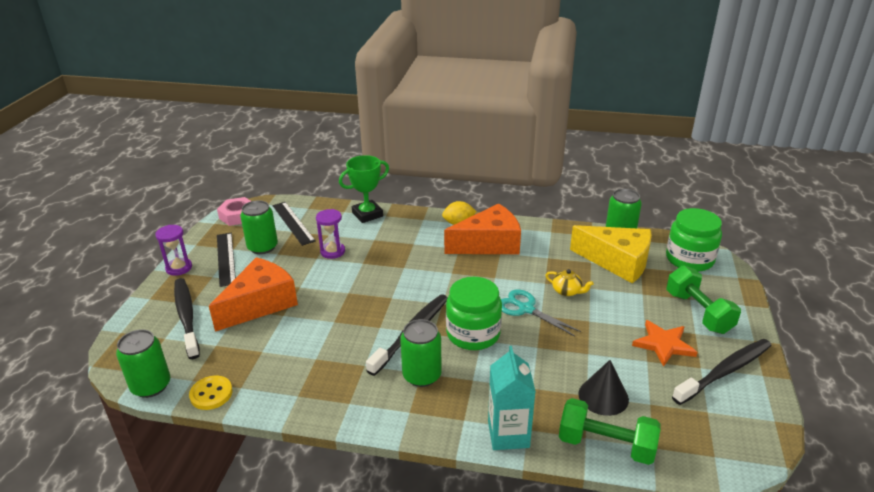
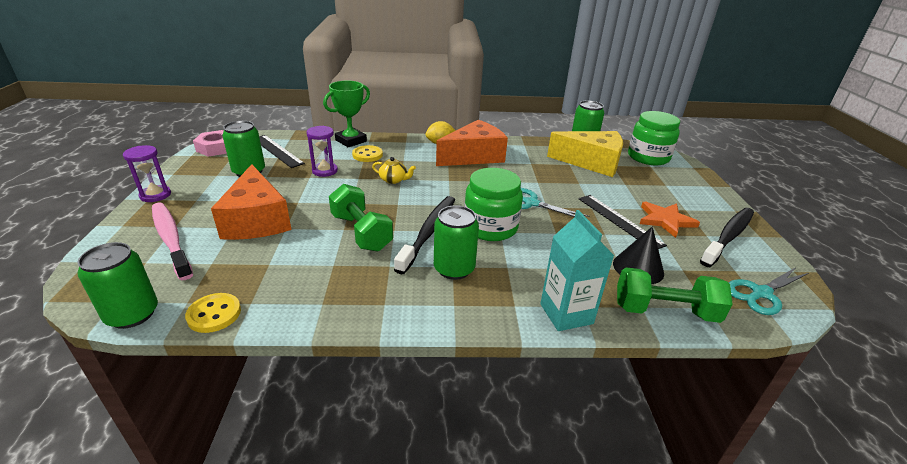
camera: 15 degrees left, 0 degrees up
black toothbrush [174,278,200,359] -> pink toothbrush [152,202,193,280]
orange cheese [209,257,298,332] -> orange cheese turned 135 degrees clockwise [211,164,291,240]
black ruler [217,233,236,287] -> black ruler moved to [579,195,667,249]
yellow teapot [545,269,594,296] -> yellow teapot moved to [372,157,416,184]
green dumbbell [666,266,741,334] -> green dumbbell moved to [329,184,393,252]
none -> yellow button [352,145,383,162]
none -> turquoise scissors [729,267,809,315]

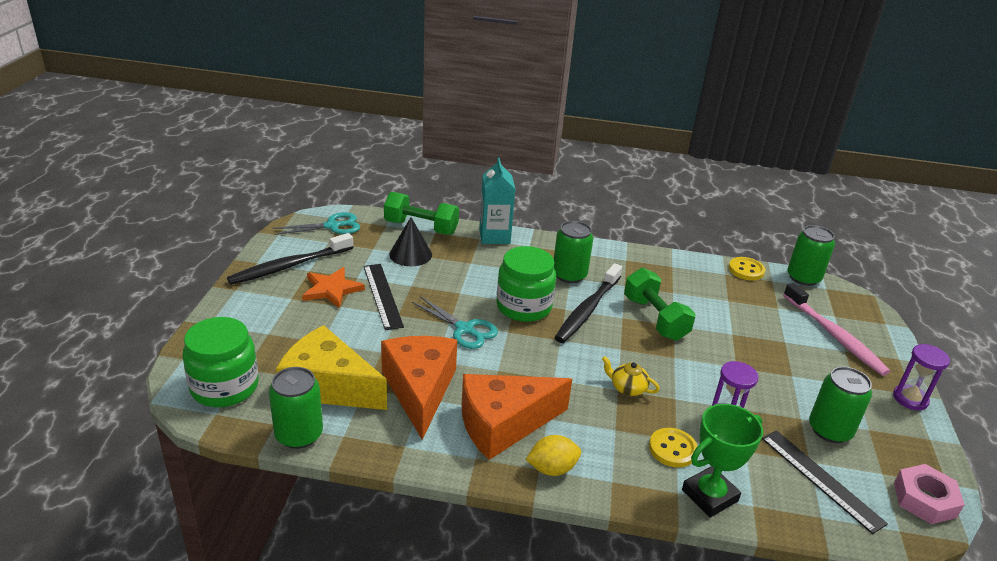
camera: 170 degrees left, 0 degrees up
orange cheese [211,164,291,240] -> orange cheese moved to [381,336,457,440]

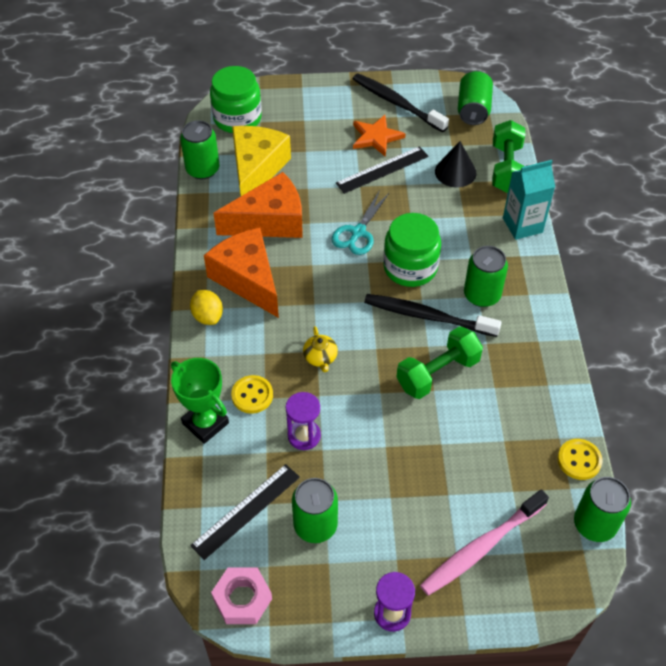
camera: 80 degrees right, 20 degrees up
turquoise scissors [272,212,360,235] -> green can [458,71,493,125]
yellow teapot [602,356,660,396] -> yellow teapot turned 150 degrees clockwise [303,326,338,372]

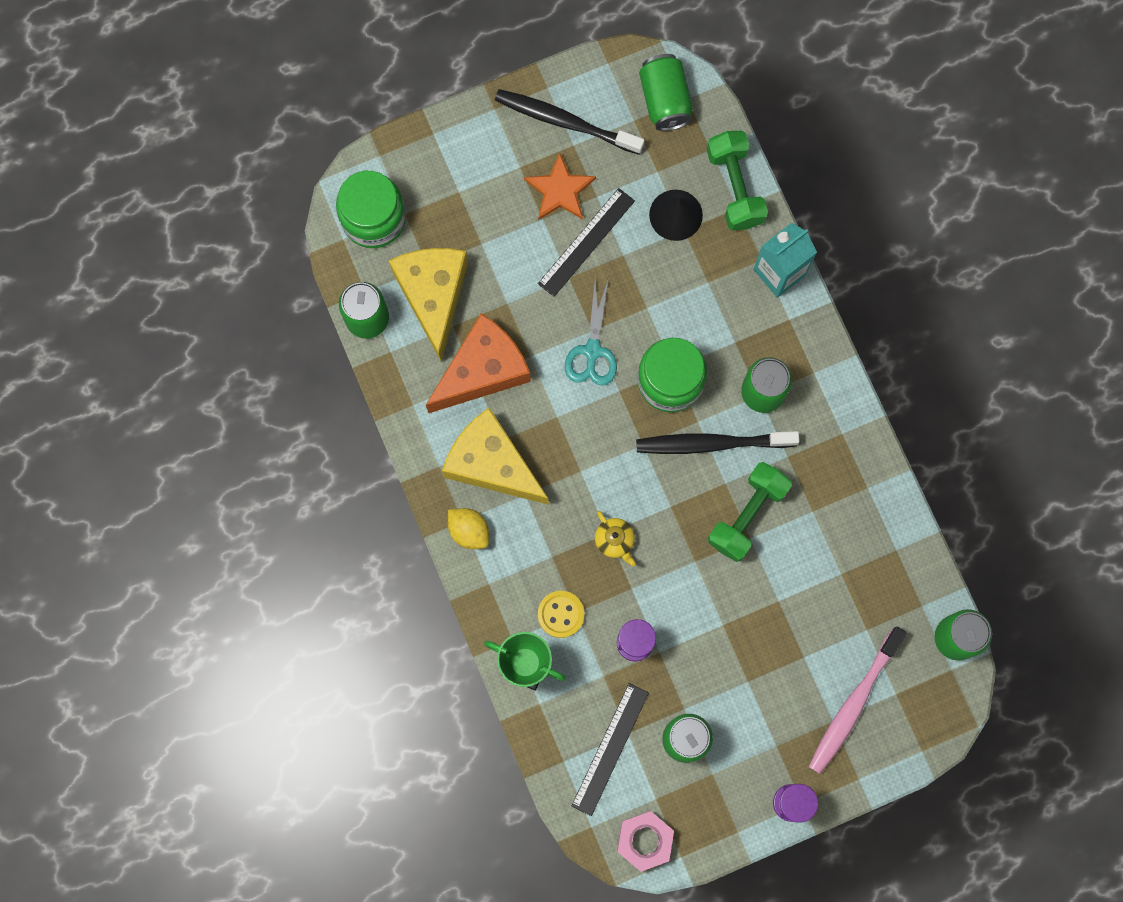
camera: 20 degrees left, 25 degrees up
orange cheese [204,228,279,318] -> yellow cheese [442,408,549,505]
yellow button [558,439,603,480] -> none

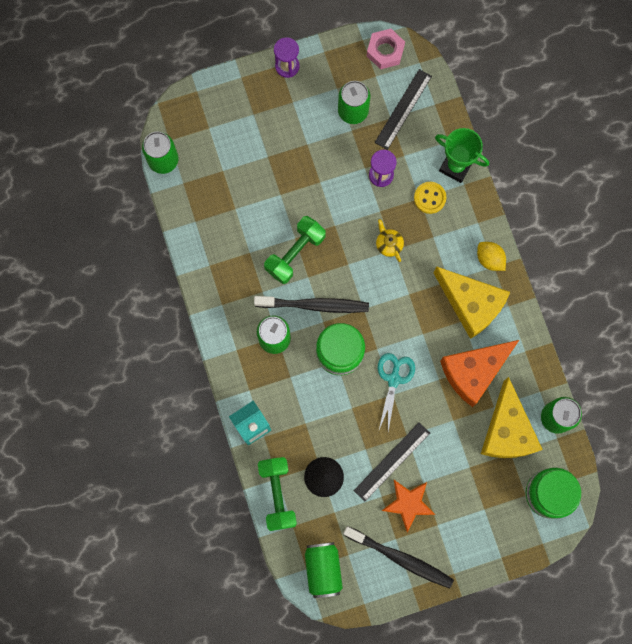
camera: 175 degrees left, 0 degrees up
pink toothbrush [809,627,907,774] -> none

